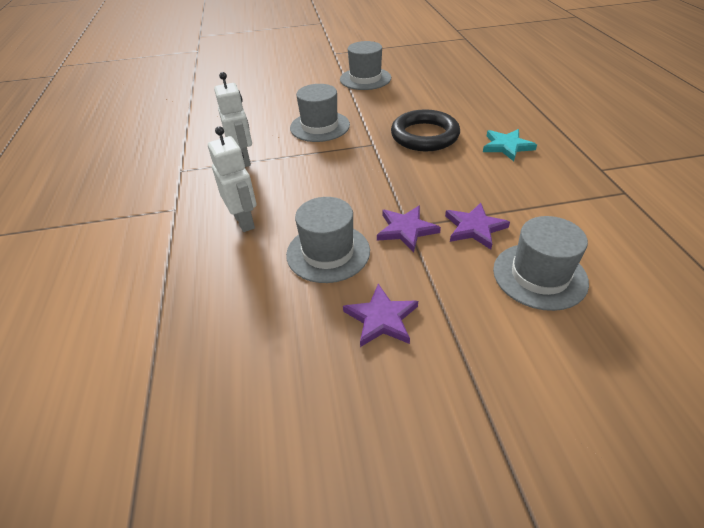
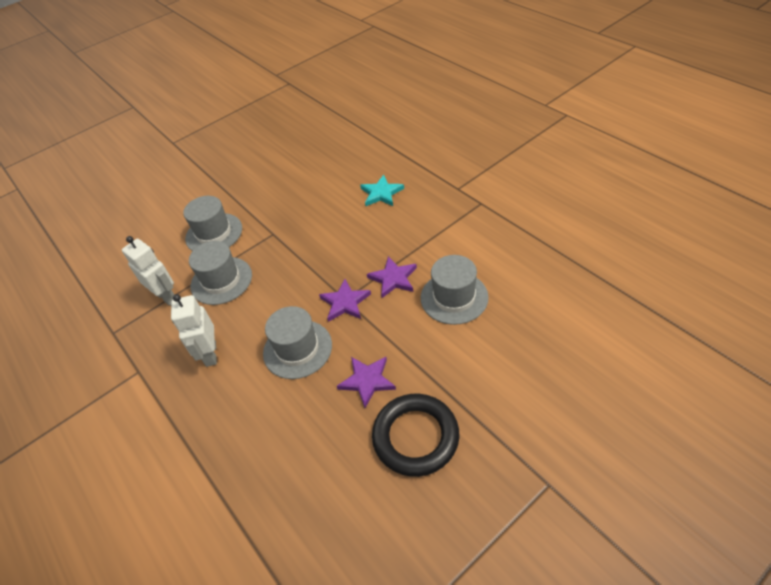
camera: 25 degrees left, 5 degrees up
white robot [208,126,257,232] -> white robot turned 135 degrees counterclockwise [171,294,217,367]
grey hat [340,41,391,90] -> grey hat moved to [189,241,252,305]
black ring [391,109,460,151] -> black ring moved to [372,394,460,477]

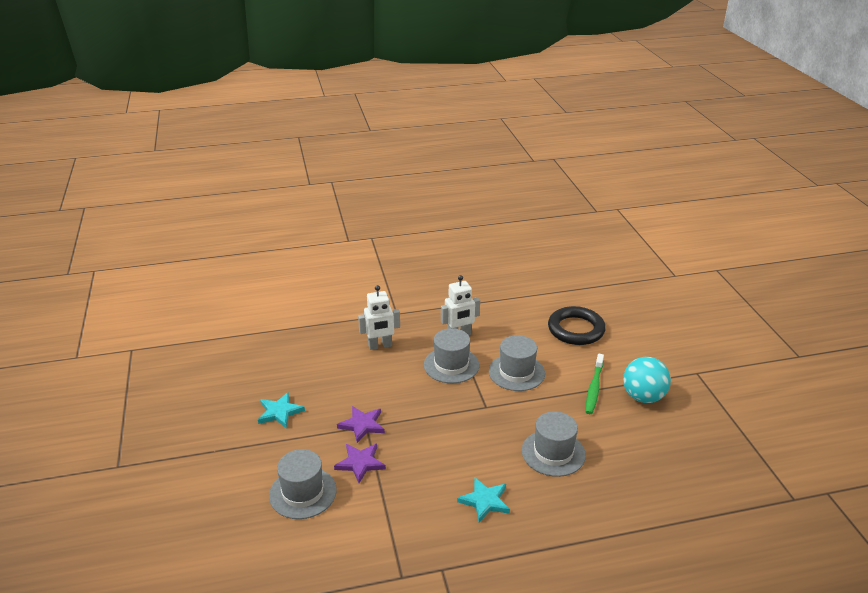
camera: 110 degrees right, 15 degrees down
white robot [171,294,217,367] -> white robot turned 150 degrees clockwise [358,285,400,350]
grey hat [263,306,332,379] -> grey hat moved to [522,411,586,477]
purple star [337,357,396,408] -> turquoise star [258,392,305,428]
black ring [372,394,460,477] -> black ring moved to [548,306,606,345]
none -> green toothbrush [585,354,604,414]
none -> turquoise ball [623,357,671,403]

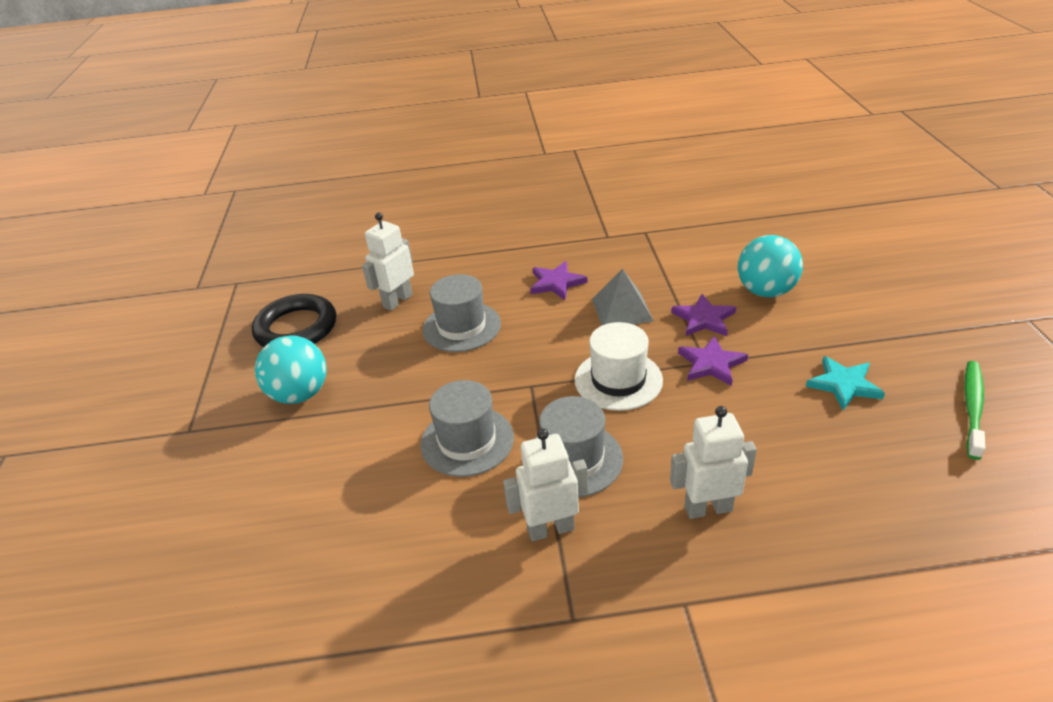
camera: 170 degrees left, 5 degrees up
grey hat [269,449,337,519] -> turquoise ball [738,235,803,297]
turquoise star [457,477,510,522] -> purple star [530,261,587,300]
black ring [548,306,606,345] -> black ring moved to [252,294,336,347]
green toothbrush [585,354,604,414] -> green toothbrush moved to [964,361,985,460]
none -> white robot [362,213,414,311]
none -> white hat [575,322,663,411]
none -> grey pyramid [592,269,654,325]

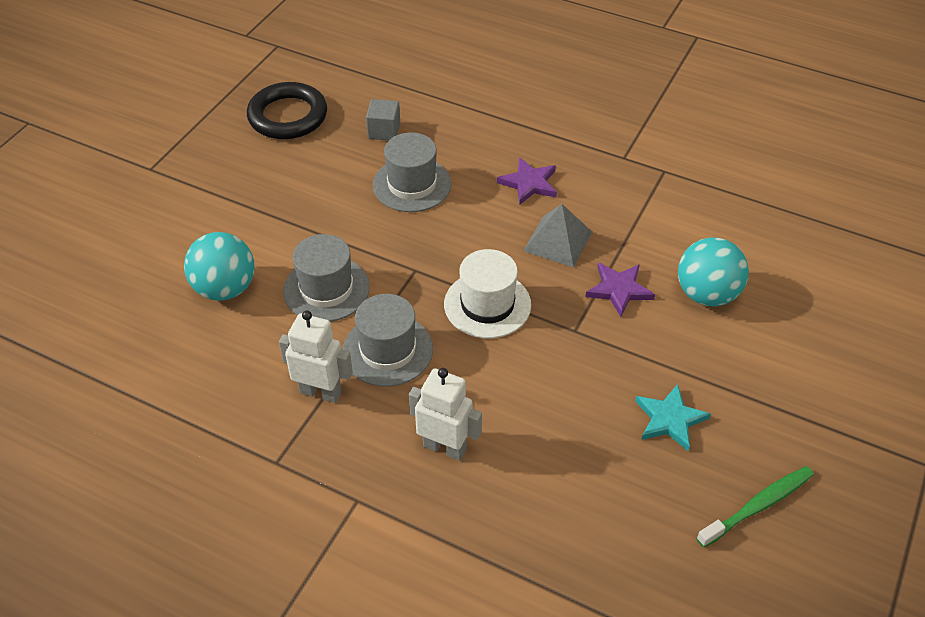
camera: 30 degrees right, 10 degrees up
turquoise ball [255,335,327,404] -> turquoise ball moved to [184,232,255,301]
white robot [362,213,414,311] -> grey cube [366,99,400,140]
purple star [678,336,748,386] -> none

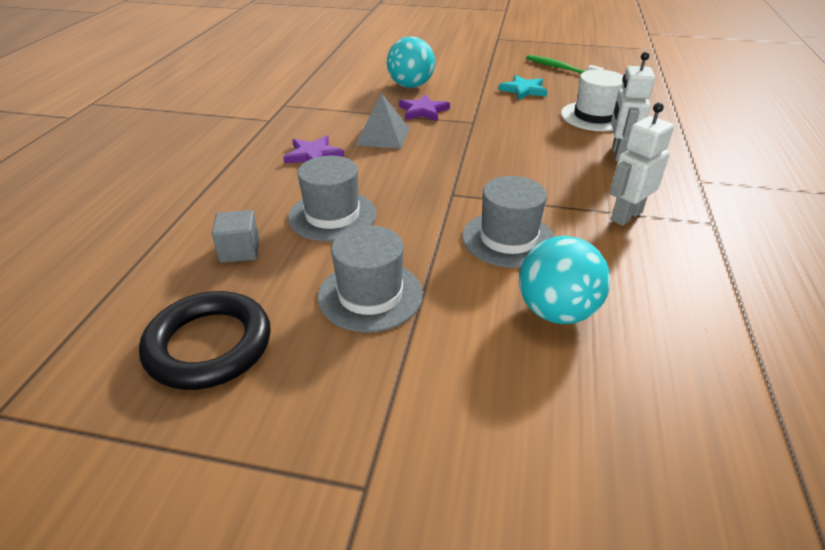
camera: 105 degrees left, 10 degrees down
white robot [279,310,353,403] -> white robot turned 45 degrees clockwise [610,103,674,226]
grey hat [343,294,433,387] -> grey hat moved to [318,225,423,332]
white hat [444,249,531,338] -> white hat moved to [561,69,623,131]

